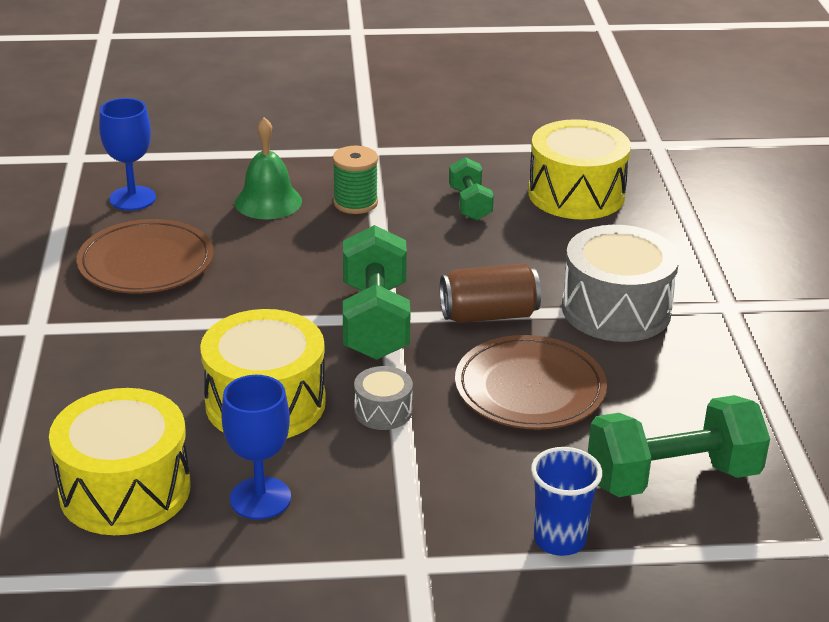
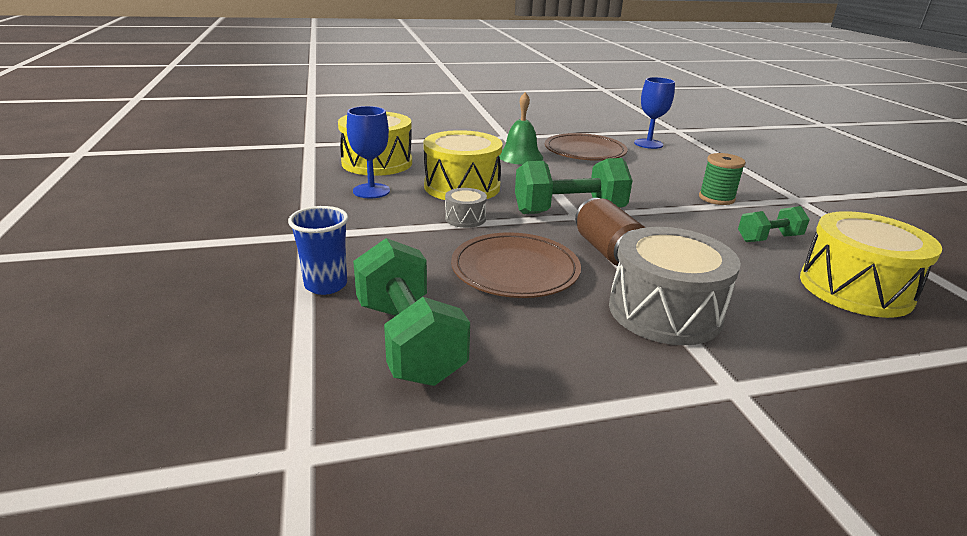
camera: 80 degrees right, 5 degrees down
green bell [234,117,302,219] -> green bell moved to [499,92,543,165]

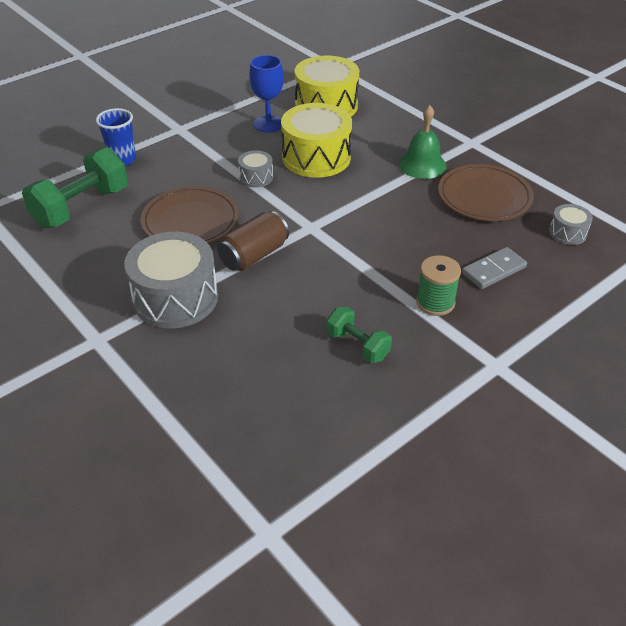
camera: 65 degrees right, 15 degrees up
green dumbbell [515,158,633,214] -> none
blue goblet [634,77,675,149] -> grey drum [549,204,593,245]
yellow drum [800,211,942,318] -> none
none -> grey domino [462,247,527,289]

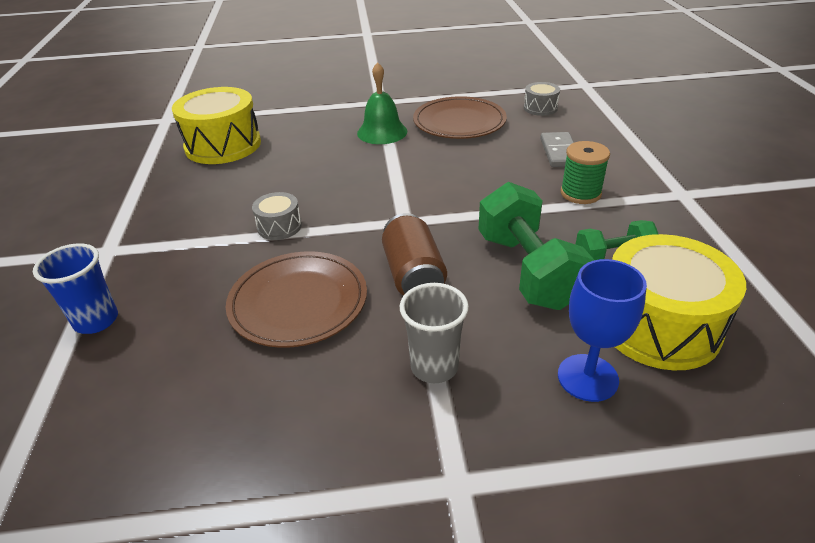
camera: 55 degrees left, 5 degrees down
green dumbbell [22,147,128,228] -> green dumbbell moved to [479,182,594,310]
grey drum [124,232,218,328] -> grey cup [400,283,469,383]
blue goblet [250,55,284,133] -> blue goblet moved to [558,259,647,402]
yellow drum [281,103,352,178] -> yellow drum moved to [612,234,746,370]

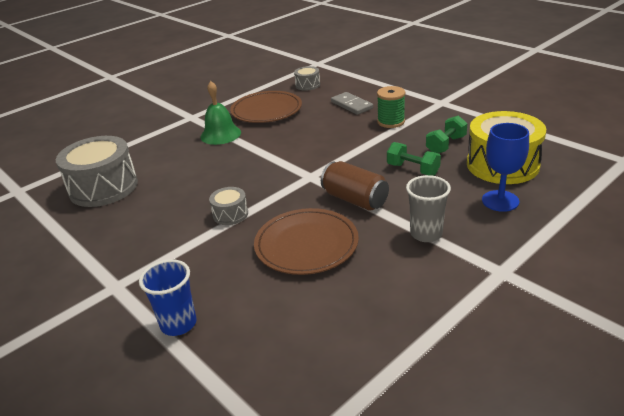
camera: 35 degrees left, 5 degrees down
yellow drum [172,87,261,164] -> grey drum [56,136,138,207]
green dumbbell [479,182,594,310] -> green dumbbell [387,142,441,176], size x0.56

